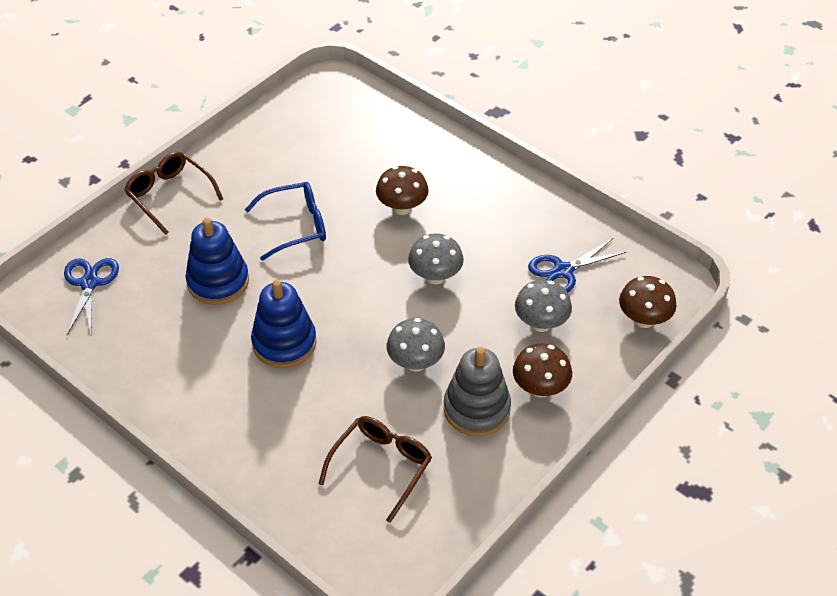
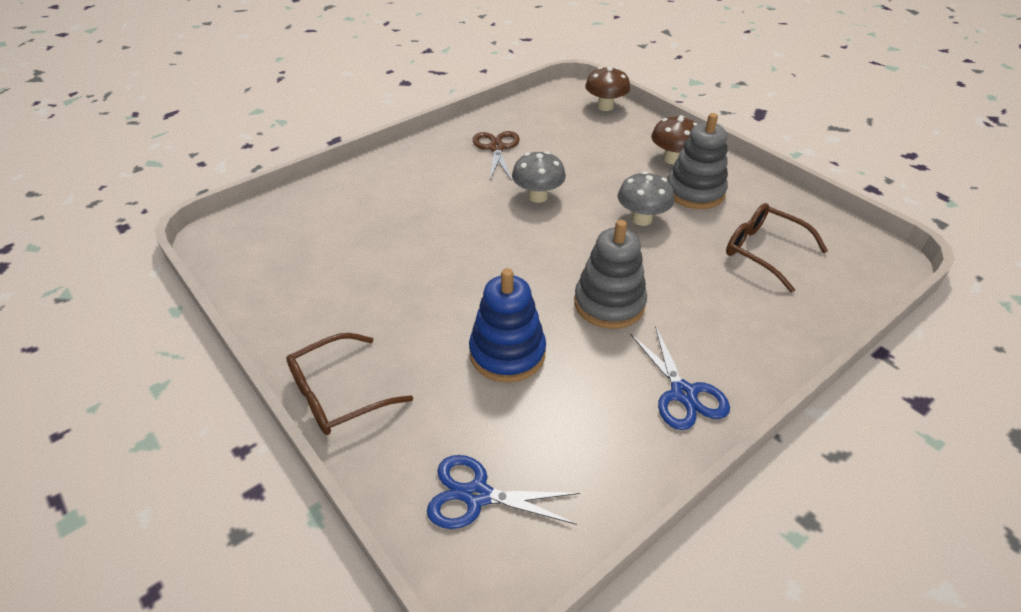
camera: 80 degrees left, 5 degrees down
blue glasses [245,182,326,261] -> none
blue stacking toy [251,280,317,368] -> grey stacking toy [574,220,647,329]
brown mushroom [376,166,429,215] -> none
grey mushroom [515,280,572,332] -> none
blue scissors [528,238,626,293] -> blue scissors moved to [630,326,730,430]
none -> brown scissors [473,131,520,181]

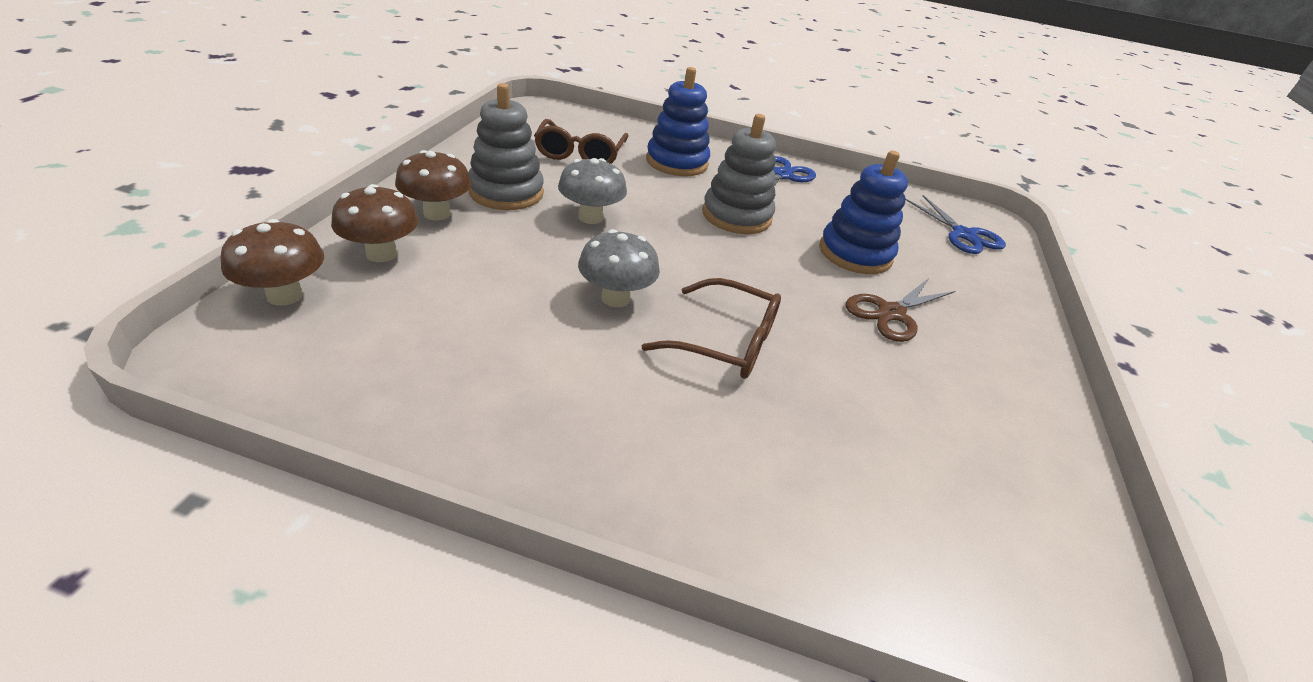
camera: 130 degrees left, 5 degrees down
brown glasses [286,333,413,435] -> brown glasses moved to [642,278,781,379]
brown scissors [473,131,520,181] -> brown scissors moved to [846,277,955,342]
none -> brown mushroom [331,184,419,262]
none -> blue stacking toy [646,67,710,176]

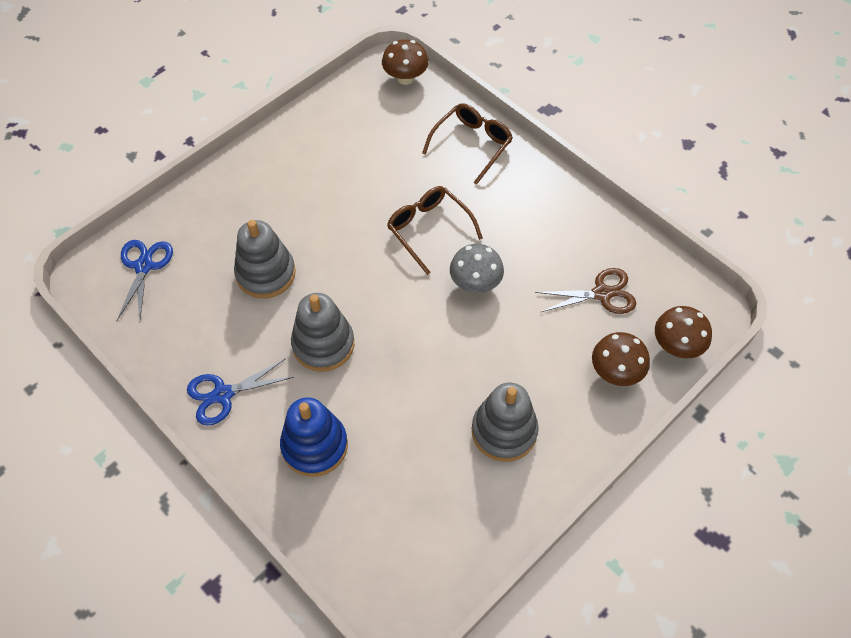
camera: 145 degrees left, 20 degrees up
brown mushroom [395,150,472,221] -> brown mushroom moved to [382,39,429,85]
brown glasses [534,119,629,164] -> brown glasses moved to [422,103,513,185]
grey mushroom [558,158,627,224] -> none
blue stacking toy [819,151,908,274] -> grey stacking toy [234,220,296,298]
brown scissors [846,277,955,342] -> brown scissors moved to [535,268,636,314]

